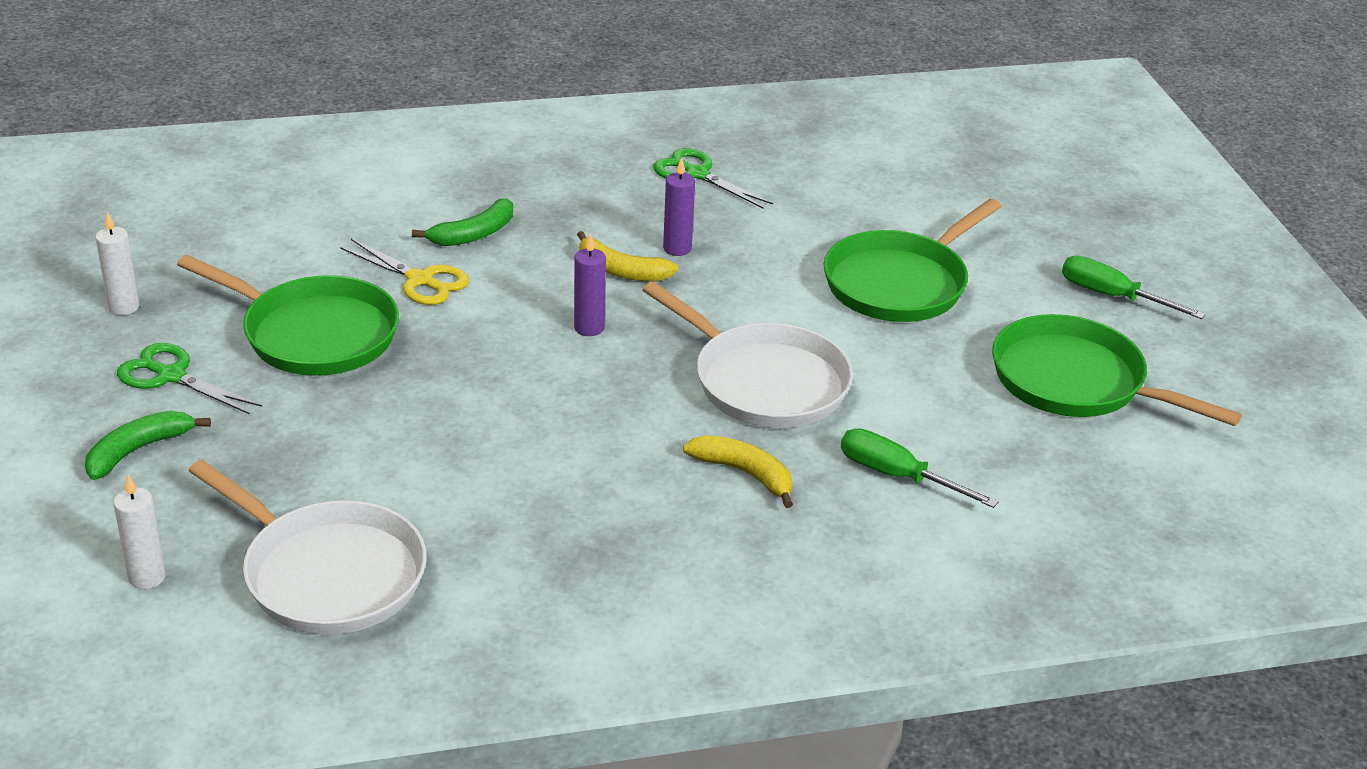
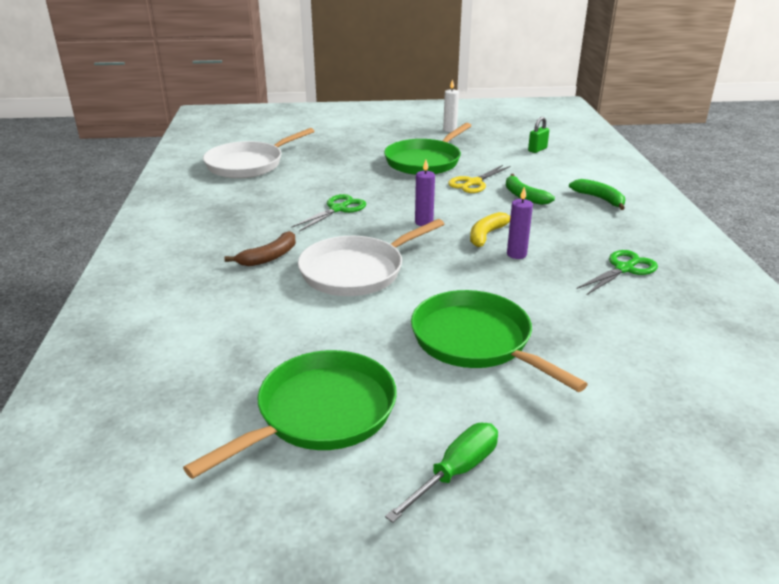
camera: 100 degrees right, 5 degrees down
green banana [85,410,211,480] -> green banana moved to [569,179,625,210]
white candle [114,475,166,589] -> none
green scissors [117,343,262,415] -> green scissors moved to [291,194,366,232]
yellow banana [683,435,793,508] -> brown banana [224,231,296,266]
green screwdriver [841,428,999,508] -> none
none -> green padlock [528,117,549,153]

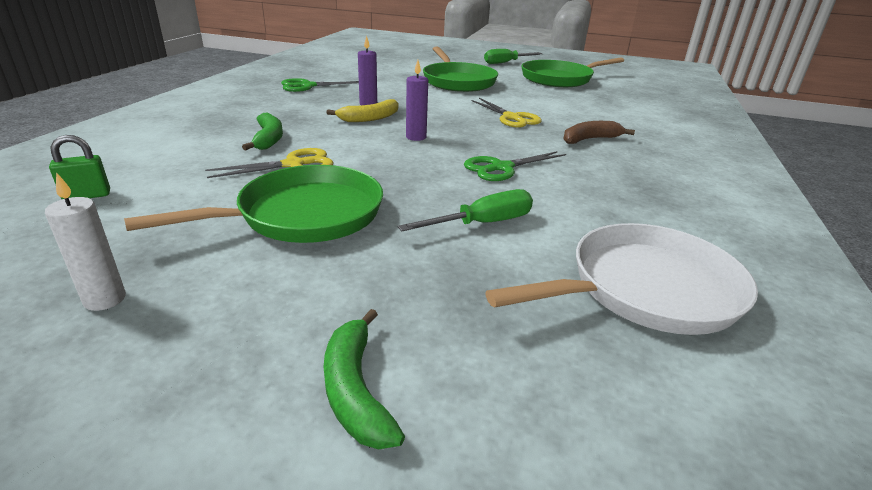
camera: 160 degrees left, 0 degrees up
white pan [298,219,444,296] -> yellow scissors [471,98,542,128]
green banana [569,179,625,210] -> green banana moved to [324,309,405,449]
none -> green screwdriver [398,189,533,232]

